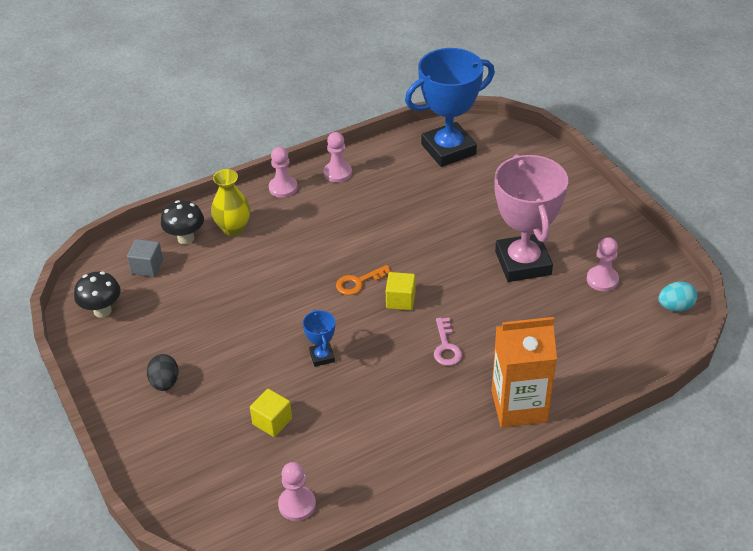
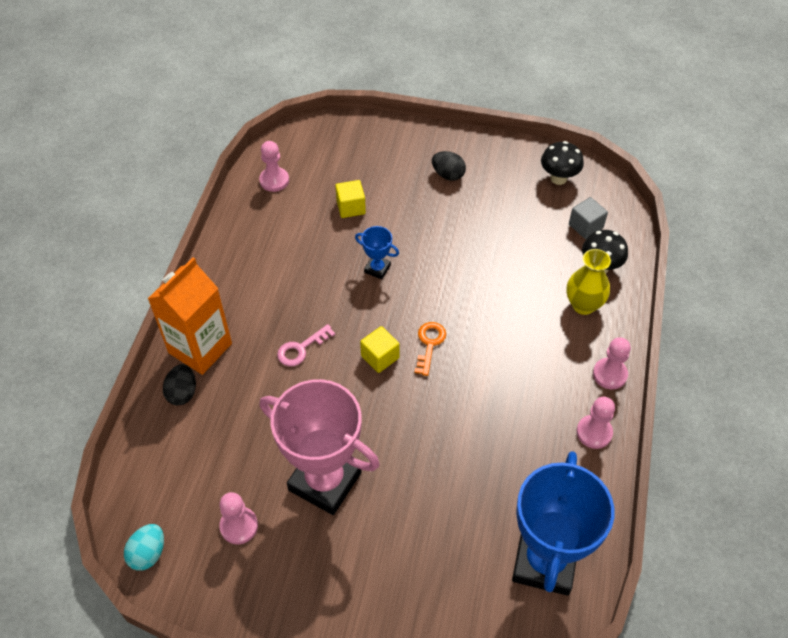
camera: 130 degrees right, 10 degrees up
pink key [434,318,463,366] -> pink key turned 75 degrees counterclockwise [277,324,335,366]
none -> black egg [163,364,196,405]

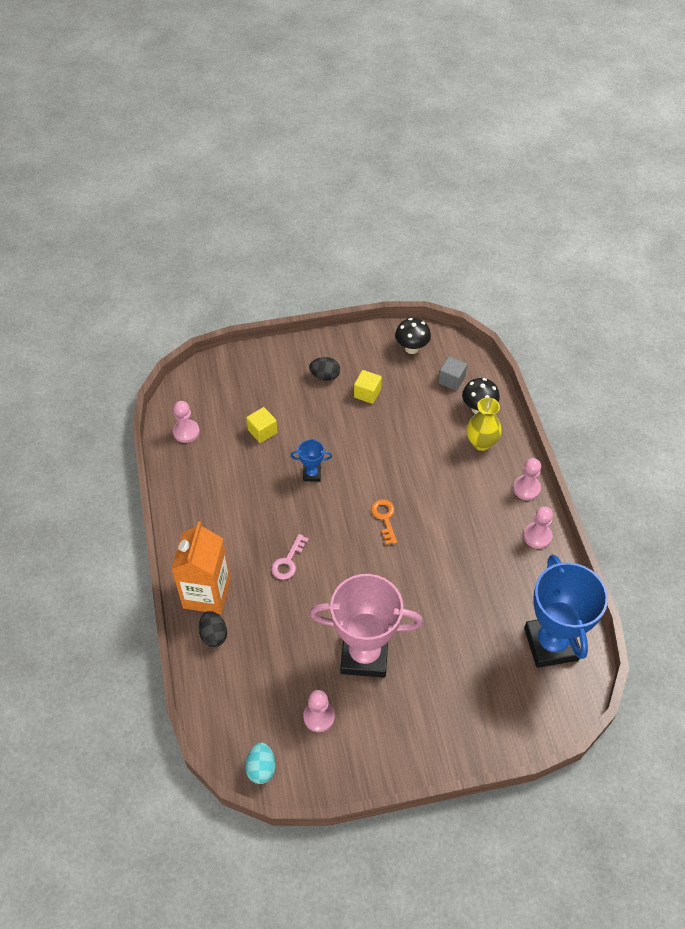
camera: 25 degrees left, 0 degrees up
yellow cube [360,326,400,373] -> yellow cube moved to [354,370,382,404]

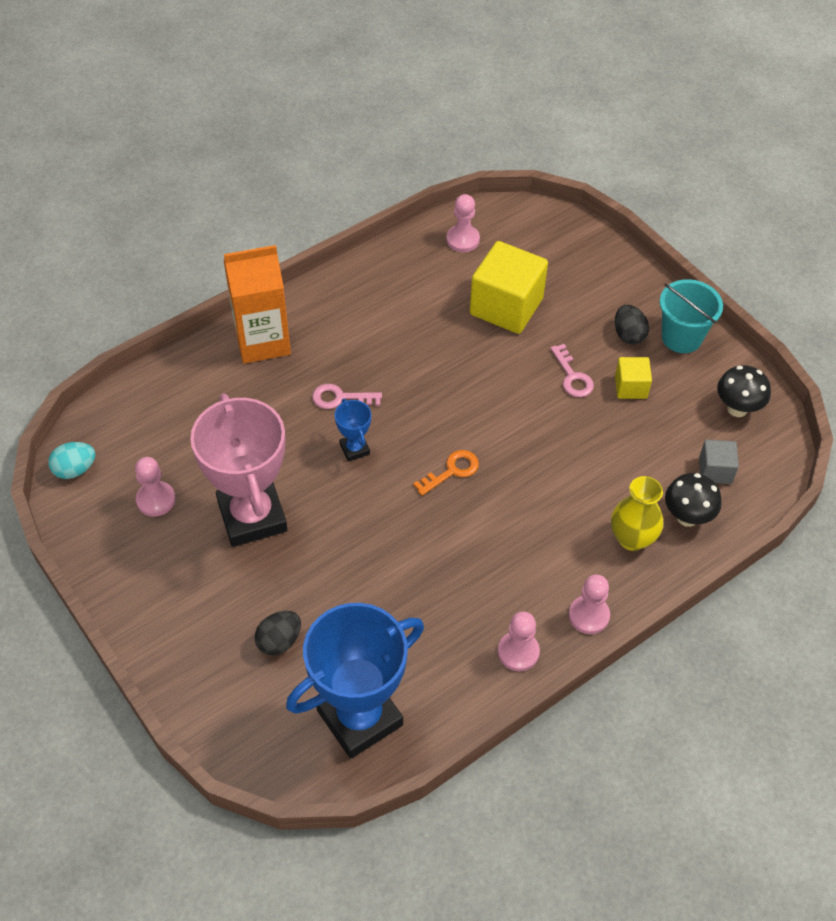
camera: 65 degrees right, 0 degrees up
black egg [199,611,227,647] -> black egg moved to [255,611,301,656]
yellow cube [246,407,277,443] -> yellow cube [470,241,548,334], size x1.96
blue trophy [290,439,332,481] -> blue trophy moved to [335,399,371,462]
none -> pink key [550,344,594,397]
none -> turquoise bucket [660,279,723,353]

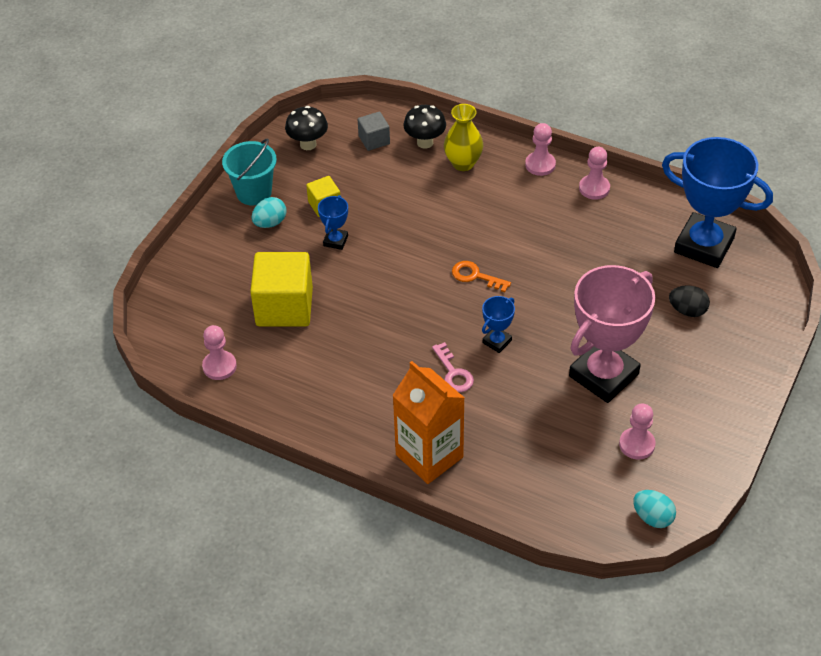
camera: 115 degrees left, 5 degrees down
pink key [550,344,594,397] -> blue trophy [318,195,348,250]
black egg [615,305,649,345] -> turquoise egg [252,197,287,228]

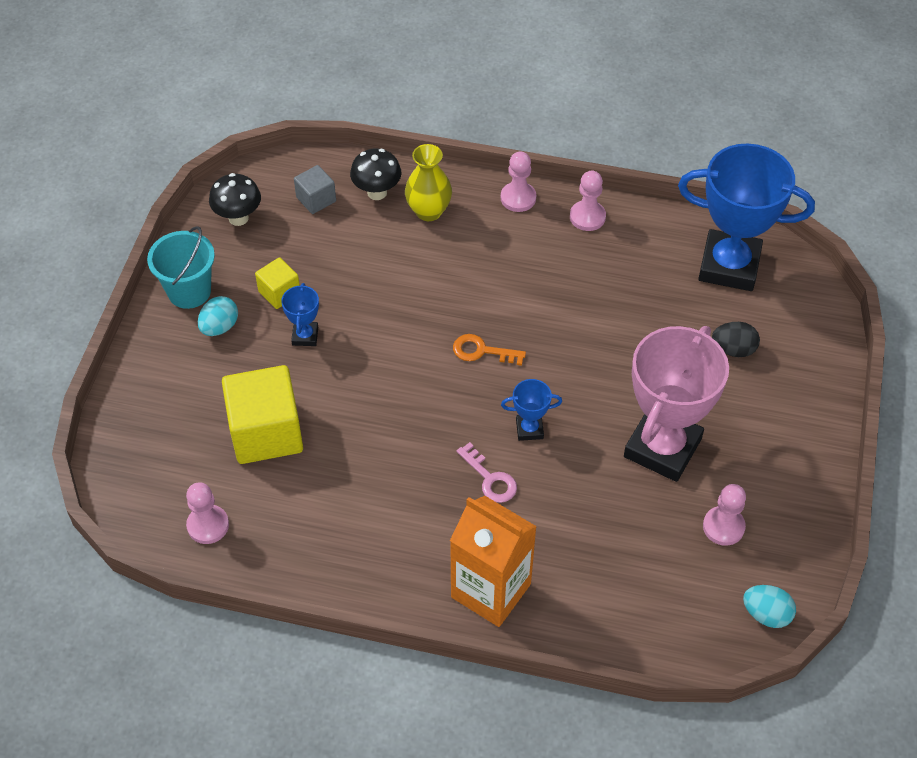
camera: 15 degrees left, 5 degrees up
blue trophy [482,296,515,353] -> blue trophy turned 60 degrees clockwise [501,379,562,441]

